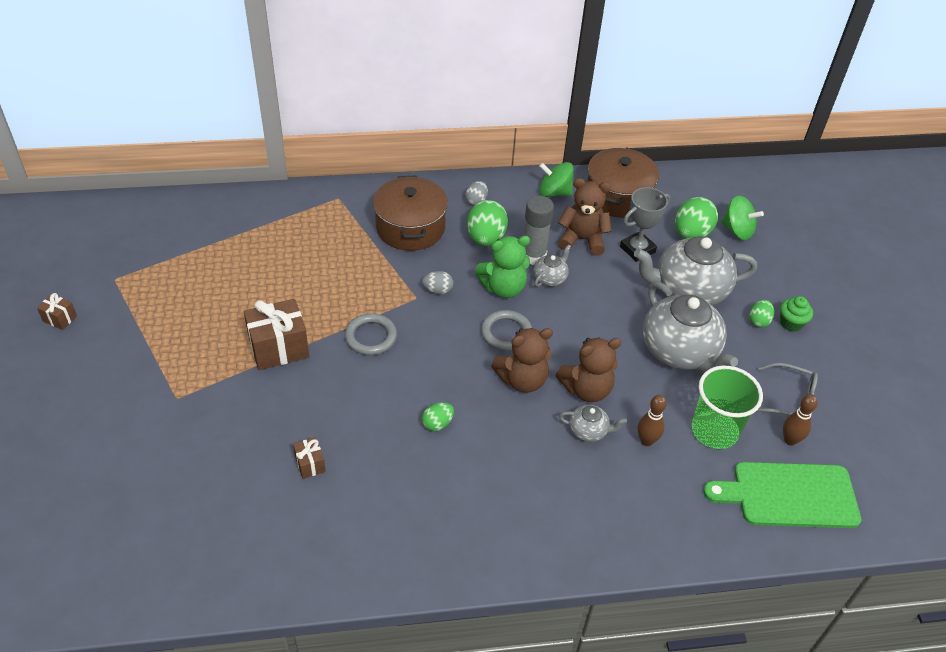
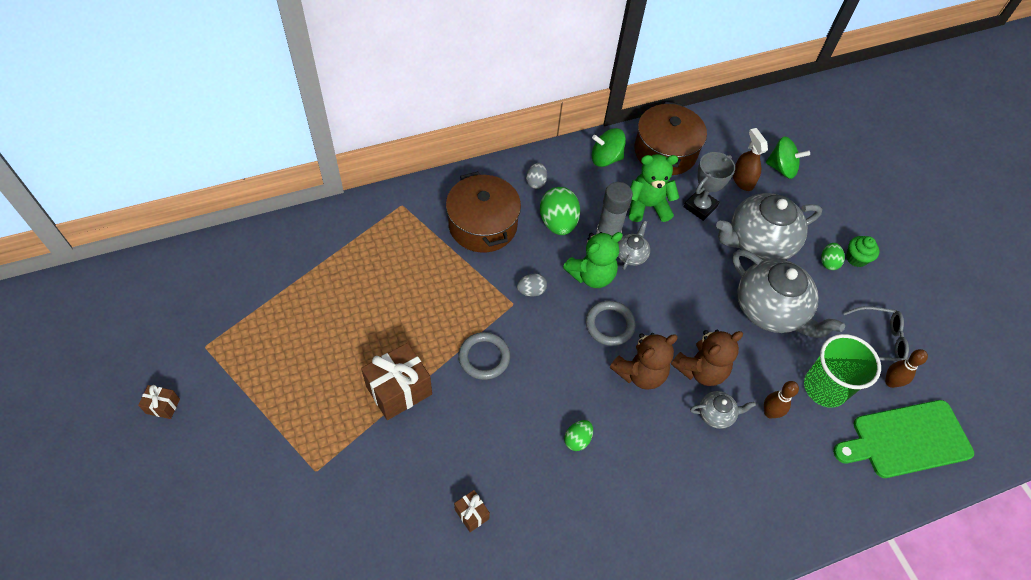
camera: 15 degrees left, 10 degrees up
brown teddy bear [558,178,612,256] -> green teddy bear [629,154,679,222]
green egg [675,197,718,239] -> brown spray bottle [733,128,768,191]

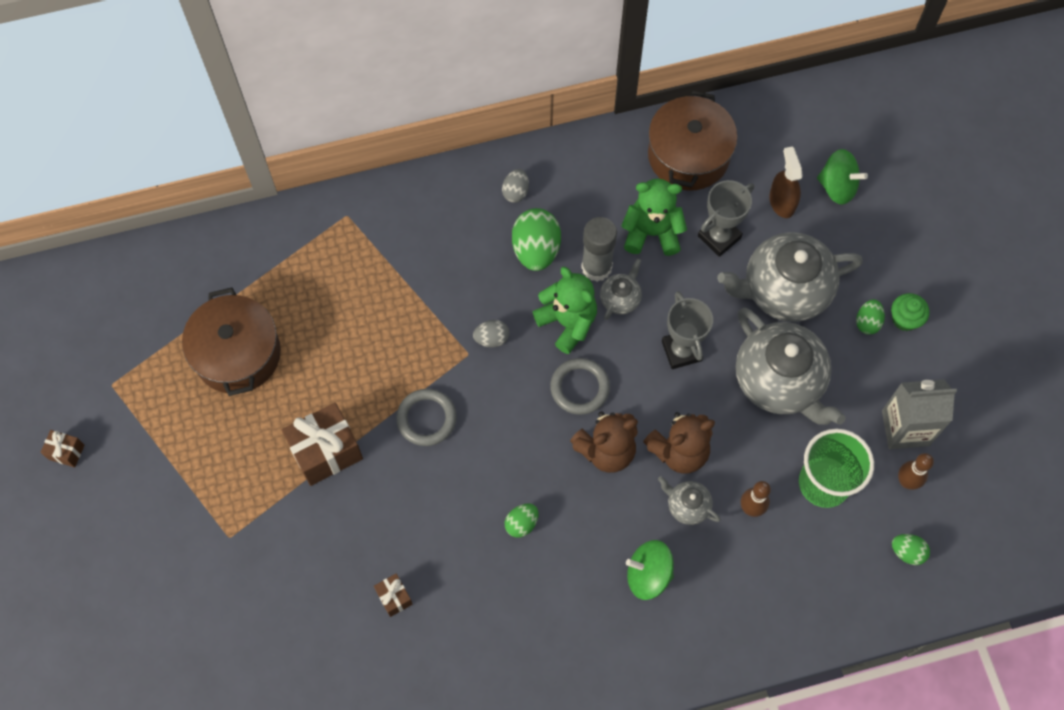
camera: 10 degrees right, 10 degrees up
brown pot [446,172,521,252] -> brown pot moved to [182,288,281,396]
green teddy bear [563,232,623,288] -> green teddy bear turned 105 degrees counterclockwise [532,267,597,354]
green spinning top [592,128,626,167] -> green spinning top moved to [626,540,674,600]
grey teapot [690,391,756,429] -> grey teapot turned 150 degrees counterclockwise [658,476,721,525]
green cutting board [833,400,974,478] -> green egg [892,534,930,565]
grey glasses [843,306,909,361] -> grey carton [882,379,957,449]
none -> grey trophy [662,291,713,369]

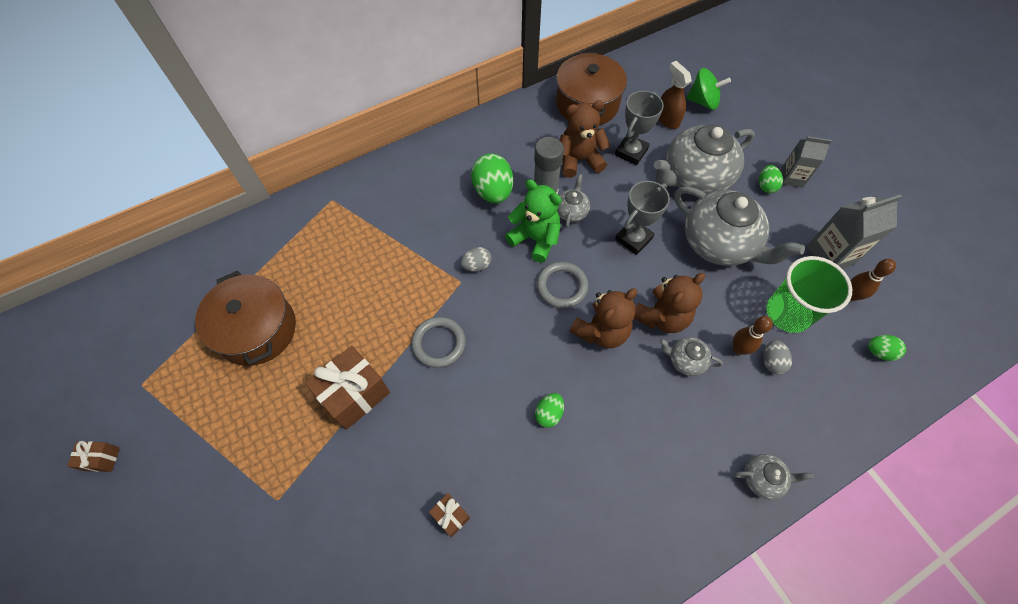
camera: 15 degrees left, 5 degrees down
grey egg [502,169,529,203] -> grey egg moved to [763,340,792,374]
green teddy bear [621,179,687,256] -> brown teddy bear [560,100,610,178]
green spinning top [626,540,674,600] -> none
grey trophy [662,291,713,369] -> grey trophy turned 75 degrees clockwise [615,181,670,255]
green cupcake [891,293,929,331] -> grey carton [781,137,832,188]
none -> grey teapot [734,454,814,500]

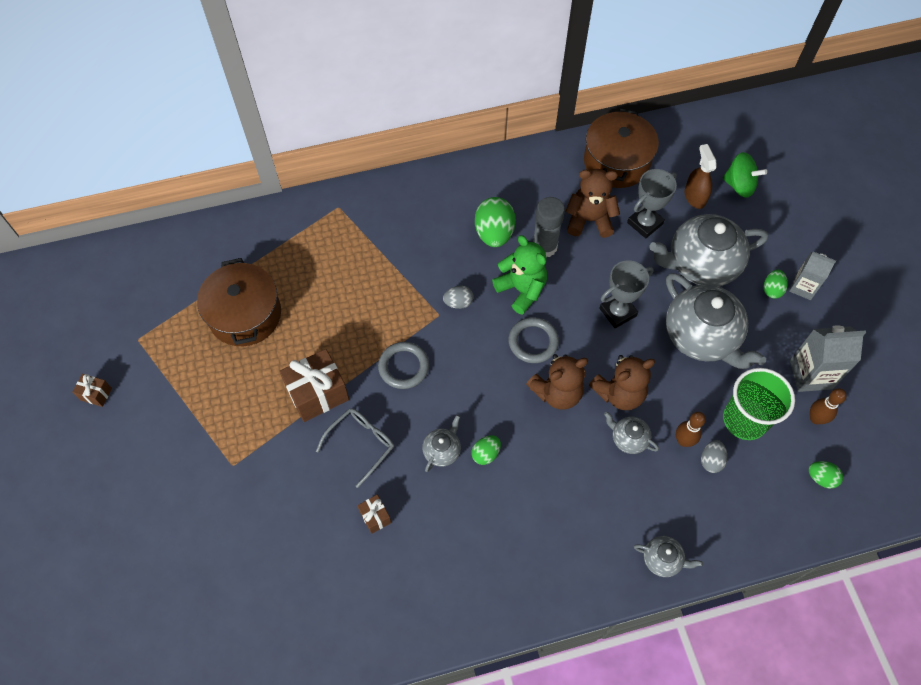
camera: 15 degrees right, 0 degrees up
grey teapot [557,174,590,228] -> grey teapot moved to [422,415,461,472]
none -> grey glasses [316,408,394,488]

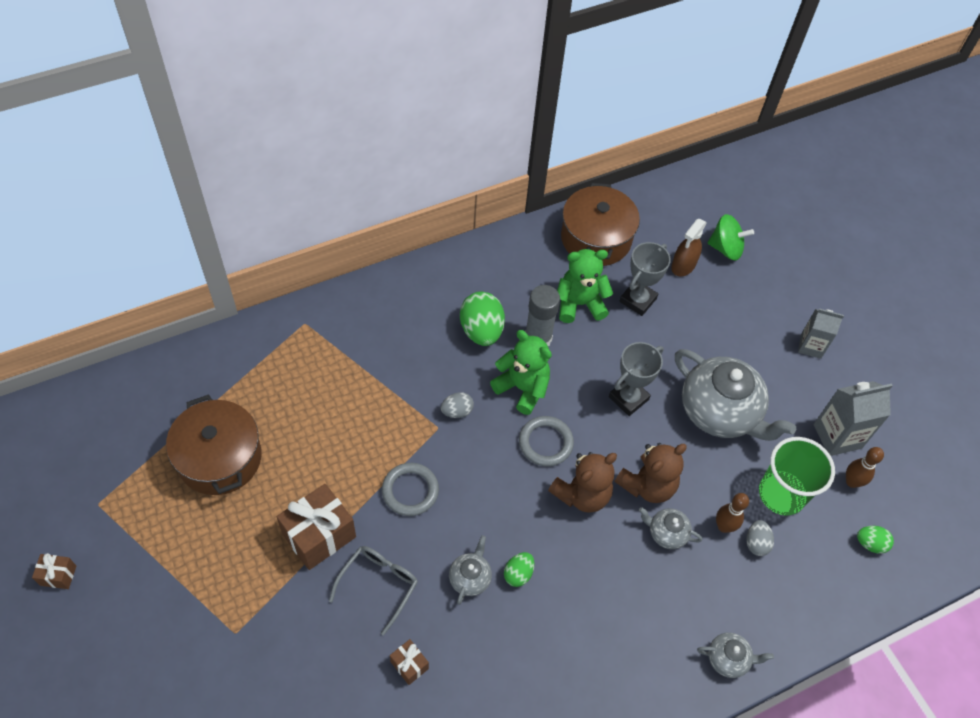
camera: 15 degrees left, 5 degrees down
brown teddy bear [565,169,620,238] -> green teddy bear [557,249,613,323]
grey teapot [649,214,768,287] -> none
brown spray bottle [685,144,717,209] -> brown spray bottle turned 120 degrees counterclockwise [671,219,707,277]
green egg [764,270,788,299] -> none

